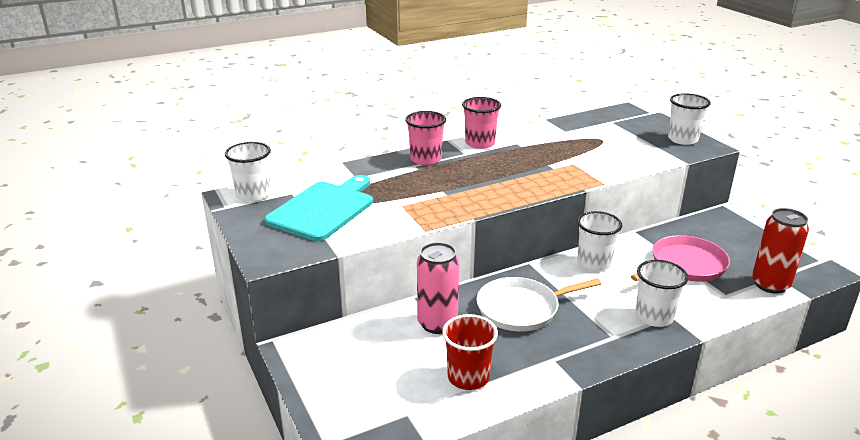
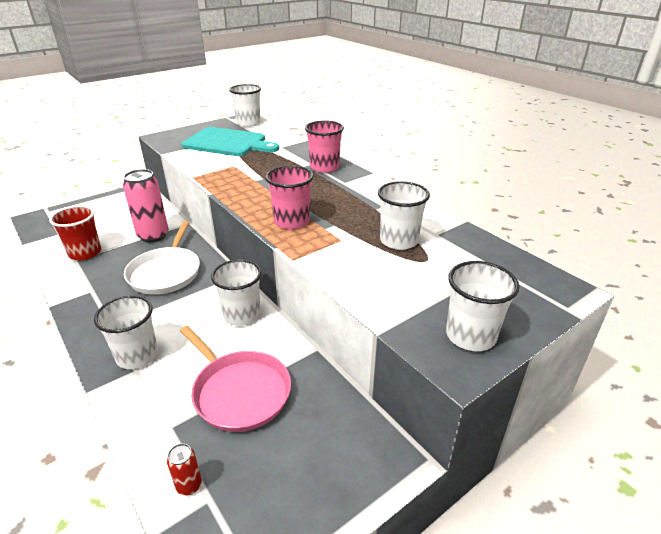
camera: 80 degrees right, 5 degrees up
pink cup [462,97,501,149] -> pink cup moved to [265,165,314,230]
white pan [476,277,601,332] -> white pan turned 150 degrees counterclockwise [124,221,200,295]
red can [752,208,809,294] -> red can [167,443,202,496], size x0.46
none -> white cup [378,181,430,250]

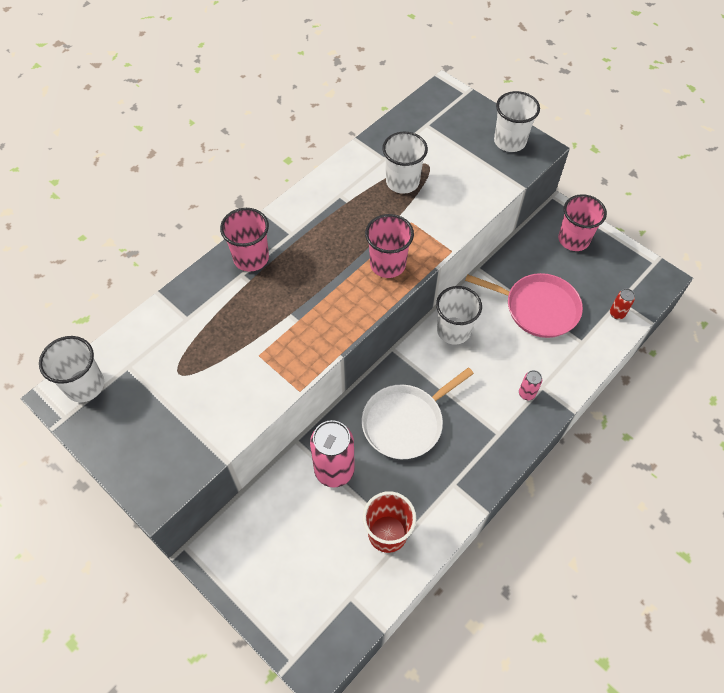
camera: 100 degrees left, 25 degrees up
white cup [94,295,158,369] -> pink can [519,370,542,400]
white pan [124,221,200,295] -> white pan turned 150 degrees clockwise [362,367,474,459]
pink pan [180,326,291,432] -> pink pan turned 75 degrees clockwise [465,273,583,338]
turquoise cutting board [182,127,279,156] -> none
none -> pink cup [558,194,607,251]

